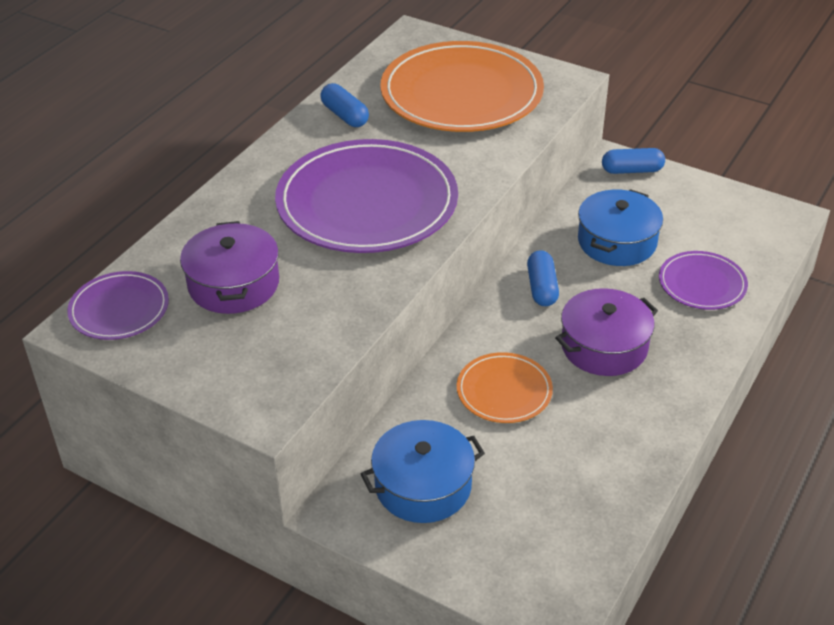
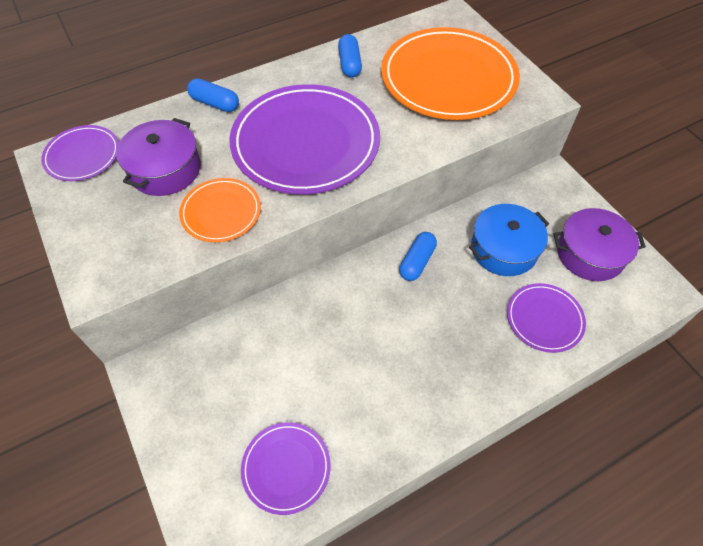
camera: 30 degrees right, 15 degrees up
blue pot [361,420,485,523] -> none
orange plate [457,352,553,423] -> orange plate moved to [179,178,261,242]
purple pot [555,288,658,376] -> purple pot moved to [553,208,646,281]
blue capsule [602,148,665,174] -> blue capsule moved to [187,78,239,112]
none -> purple plate [241,422,331,515]

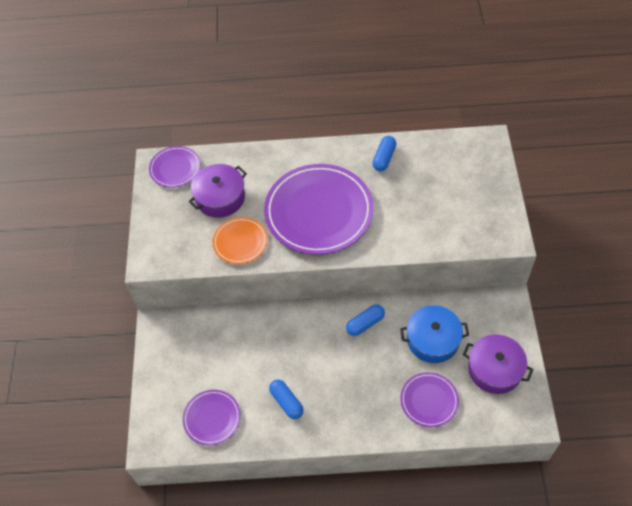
camera: 30 degrees right, 0 degrees up
blue capsule [187,78,239,112] -> blue capsule moved to [269,380,304,419]
orange plate [381,27,520,120] -> none

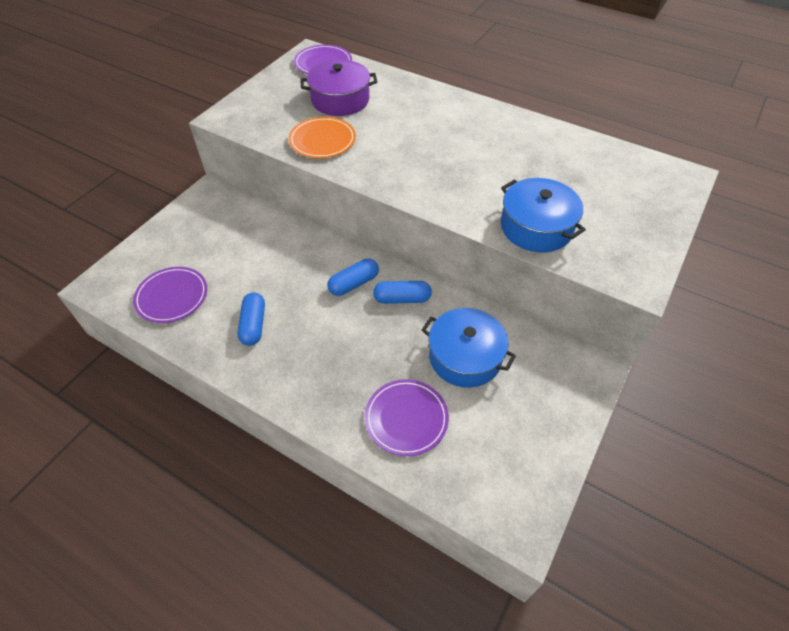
camera: 30 degrees right, 5 degrees down
purple plate [264,164,374,255] -> none
blue capsule [372,136,396,171] -> blue capsule moved to [327,258,379,296]
purple pot [463,334,533,394] -> none
none -> blue pot [501,178,586,252]

